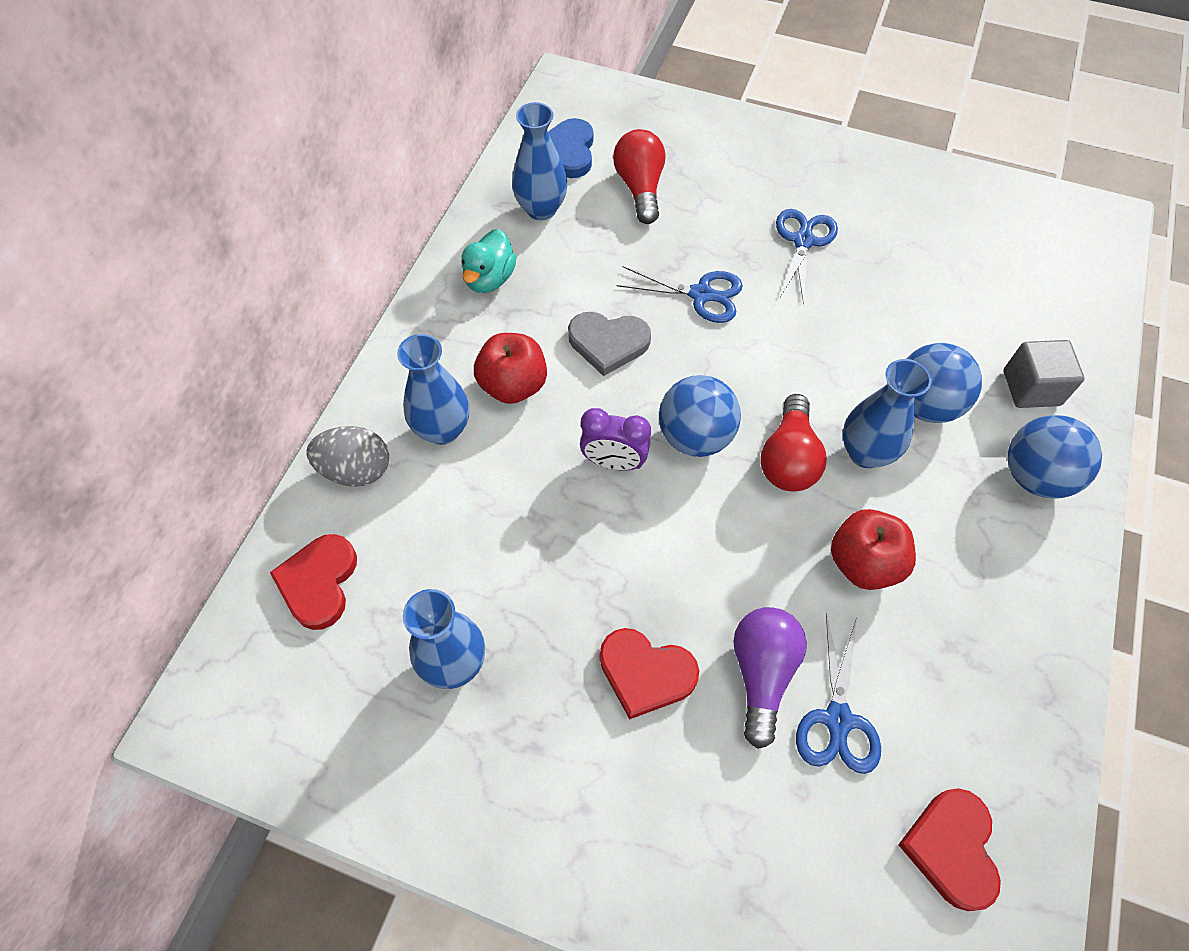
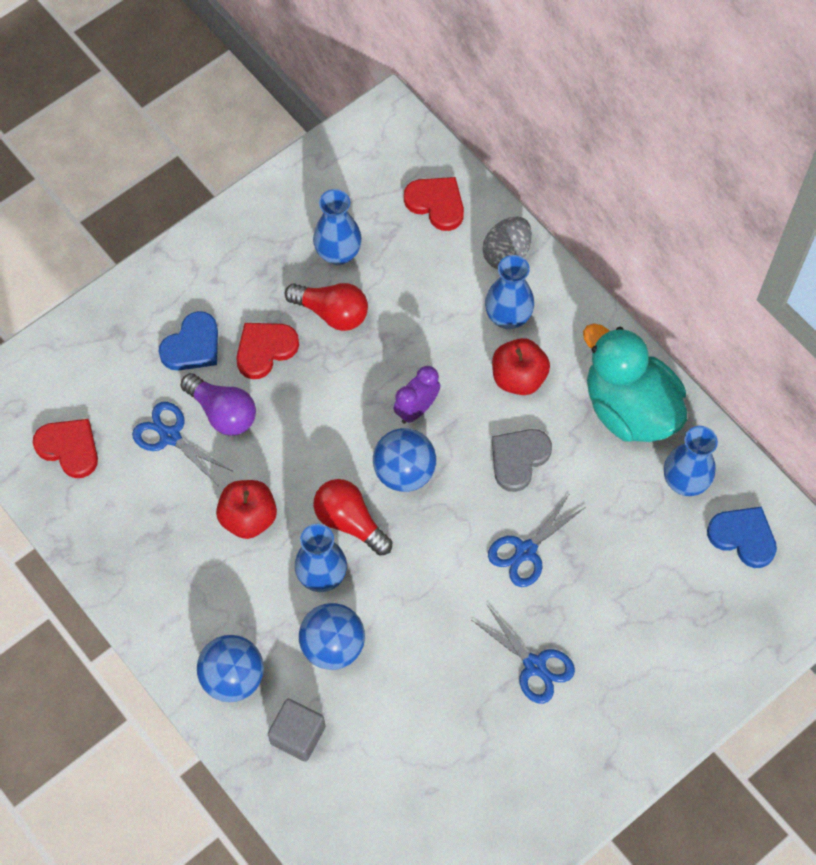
camera: 120 degrees right, 5 degrees up
turquoise duck [461,229,517,293] -> turquoise duck [583,323,687,442], size x1.94
red light bulb [613,129,666,224] -> red light bulb moved to [285,283,368,331]
none -> blue heart [158,311,218,371]

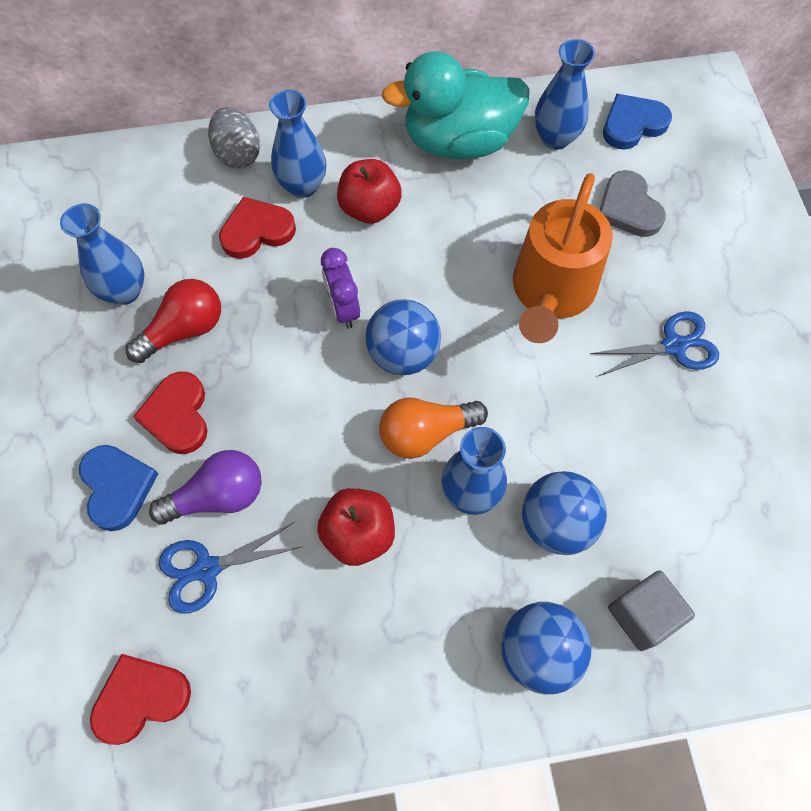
camera: 60 degrees left, 0 degrees up
red light bulb [313,479,392,556] -> orange light bulb [379,398,488,459]
red heart [404,177,464,231] -> red heart moved to [219,197,296,259]
blue scissors [488,495,586,587] -> orange watering can [513,173,613,343]
grey heart [492,429,552,492] -> grey heart moved to [599,170,666,237]

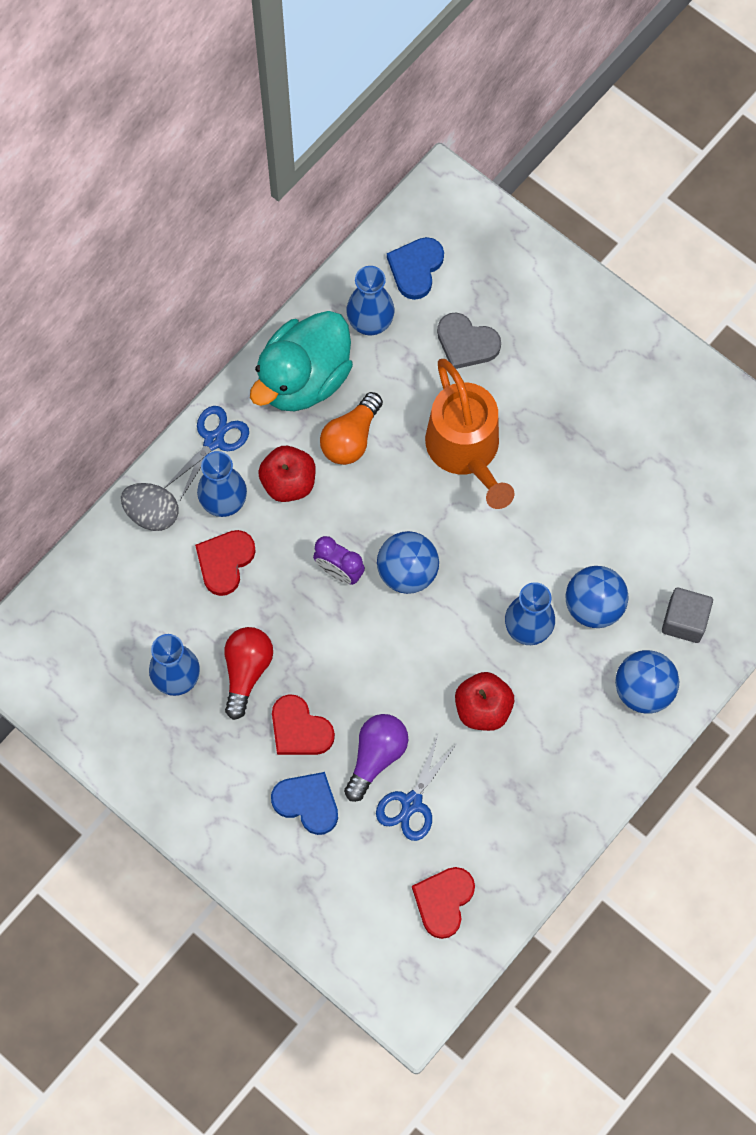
camera: 40 degrees left, 5 degrees up
orange light bulb [379,398,488,459] -> orange light bulb moved to [320,392,383,465]
blue scissors [590,311,719,376] -> blue scissors moved to [164,406,249,500]

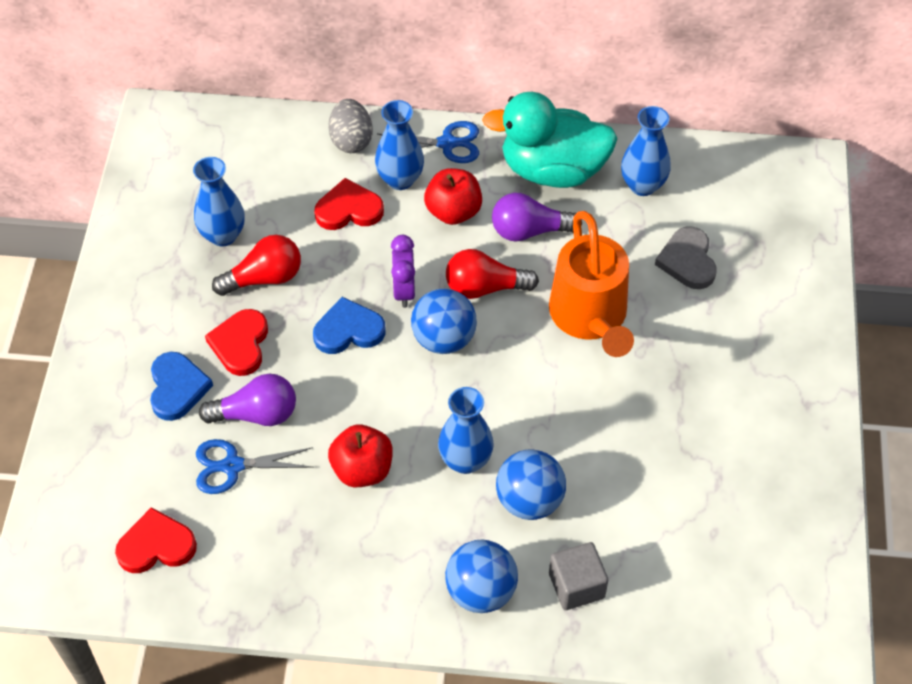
camera: 55 degrees right, 15 degrees down
orange light bulb [320,392,383,465] -> purple light bulb [492,193,582,242]
blue heart [387,237,444,300] -> blue heart moved to [313,297,386,354]
orange watering can [425,359,515,509] -> orange watering can turned 45 degrees counterclockwise [549,211,634,357]
none -> red light bulb [446,249,539,299]

